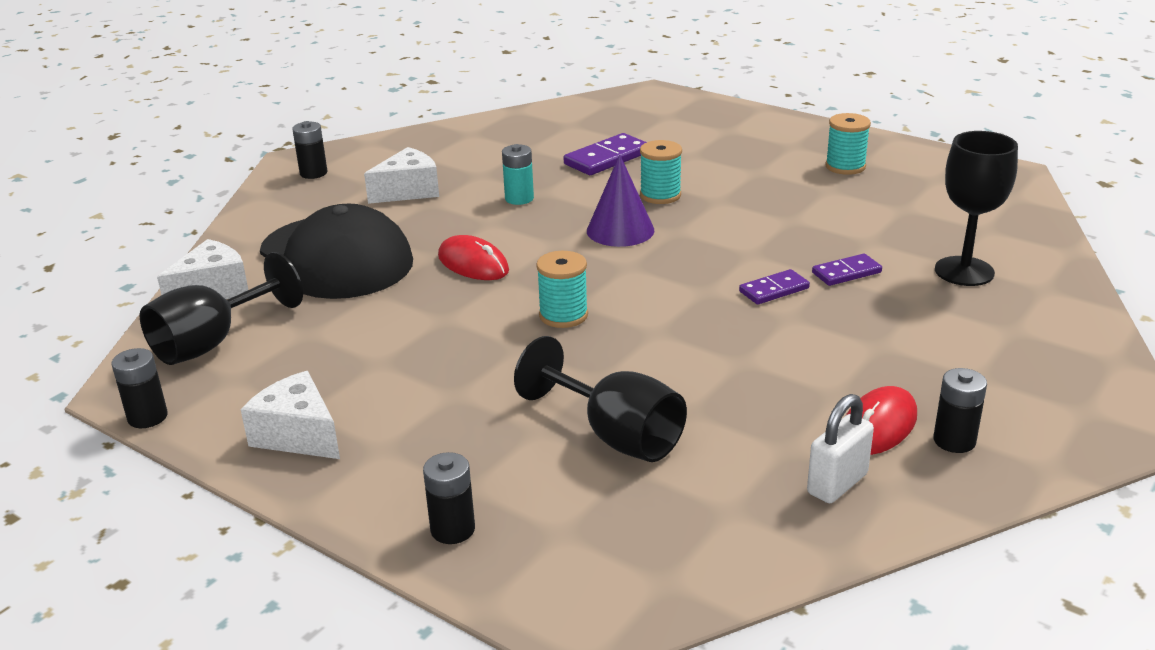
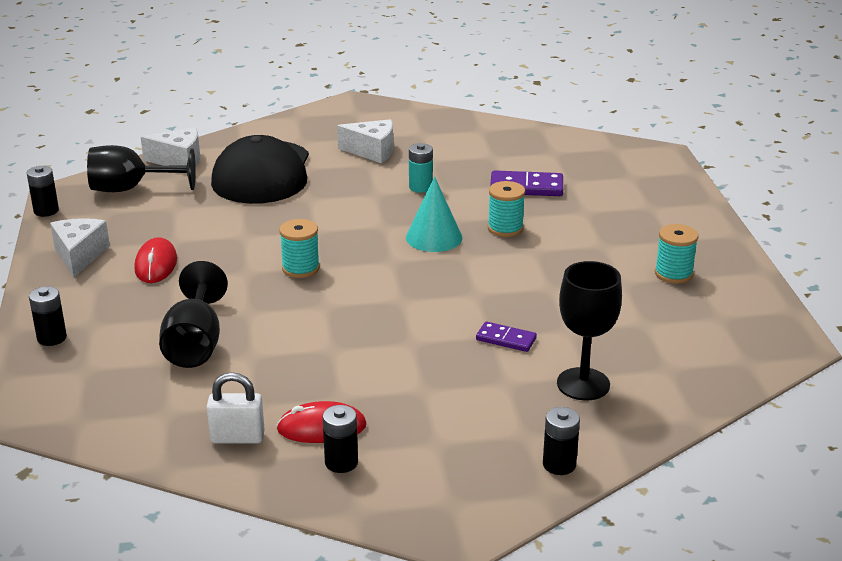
camera: 45 degrees right, 0 degrees up
black battery [292,121,328,179] -> black battery moved to [543,407,580,475]
red mouse [438,235,509,280] -> red mouse moved to [134,237,177,283]
purple cone [587,154,655,247] -> turquoise cone [406,176,462,252]
purple domino [739,269,810,305] -> none

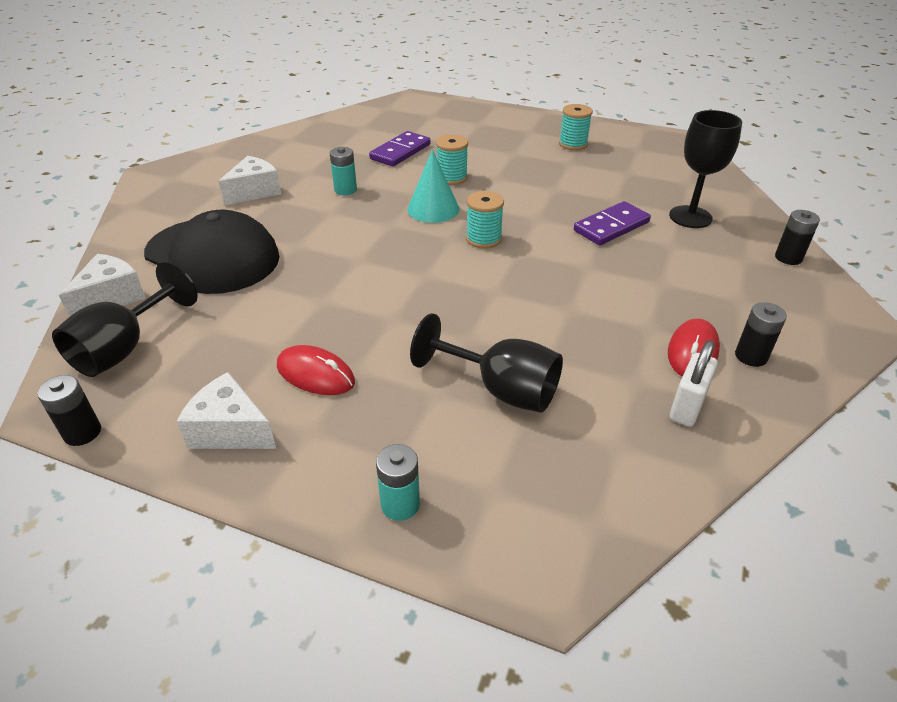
camera: 60 degrees left, 10 degrees up
black battery [29,286,67,346] -> turquoise battery [376,444,420,521]
turquoise spool [279,219,320,278] -> turquoise spool moved to [466,191,504,249]
purple domino [476,322,537,352] -> purple domino [574,201,651,245], size x1.58

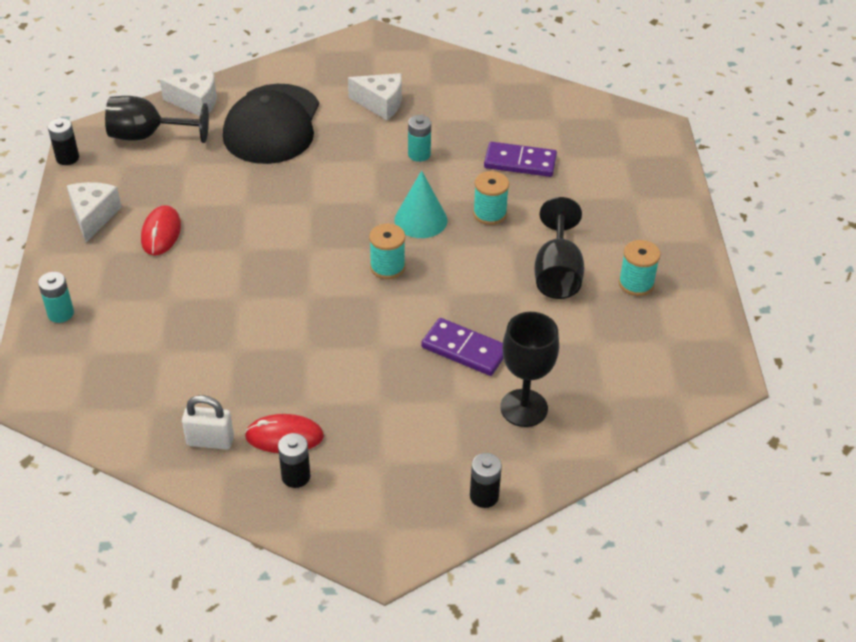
camera: 65 degrees right, 5 degrees up
black goblet [410,313,563,413] -> black goblet moved to [534,197,584,299]

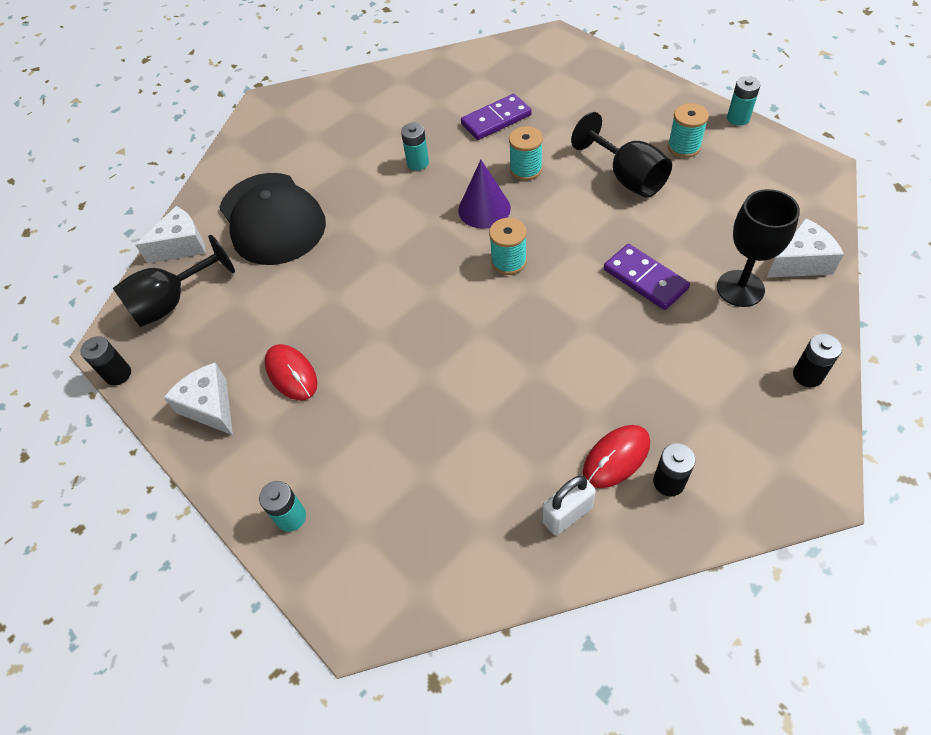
camera: 35 degrees left, 10 degrees up
white cheese [348,73,402,120] -> white cheese moved to [767,218,844,278]
turquoise cone [394,171,447,238] -> purple cone [458,160,511,229]
purple domino [421,318,504,376] -> purple domino turned 60 degrees clockwise [604,244,690,310]
none -> turquoise battery [727,76,761,126]

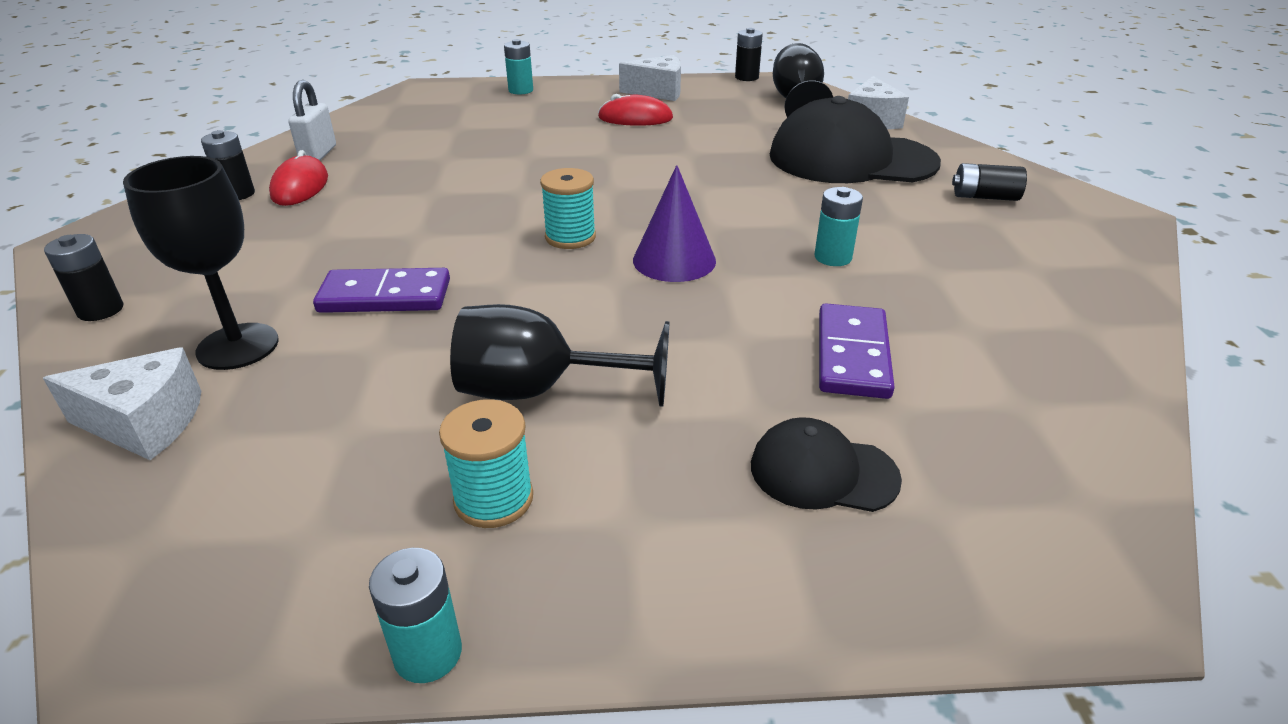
camera: 125 degrees right, 20 degrees down
turquoise spool [509,126,543,181] -> none
white cheese [767,218,844,278] -> white cheese turned 105 degrees counterclockwise [43,347,201,460]
none -> black cap [751,417,902,512]
none -> black battery [952,163,1027,201]

